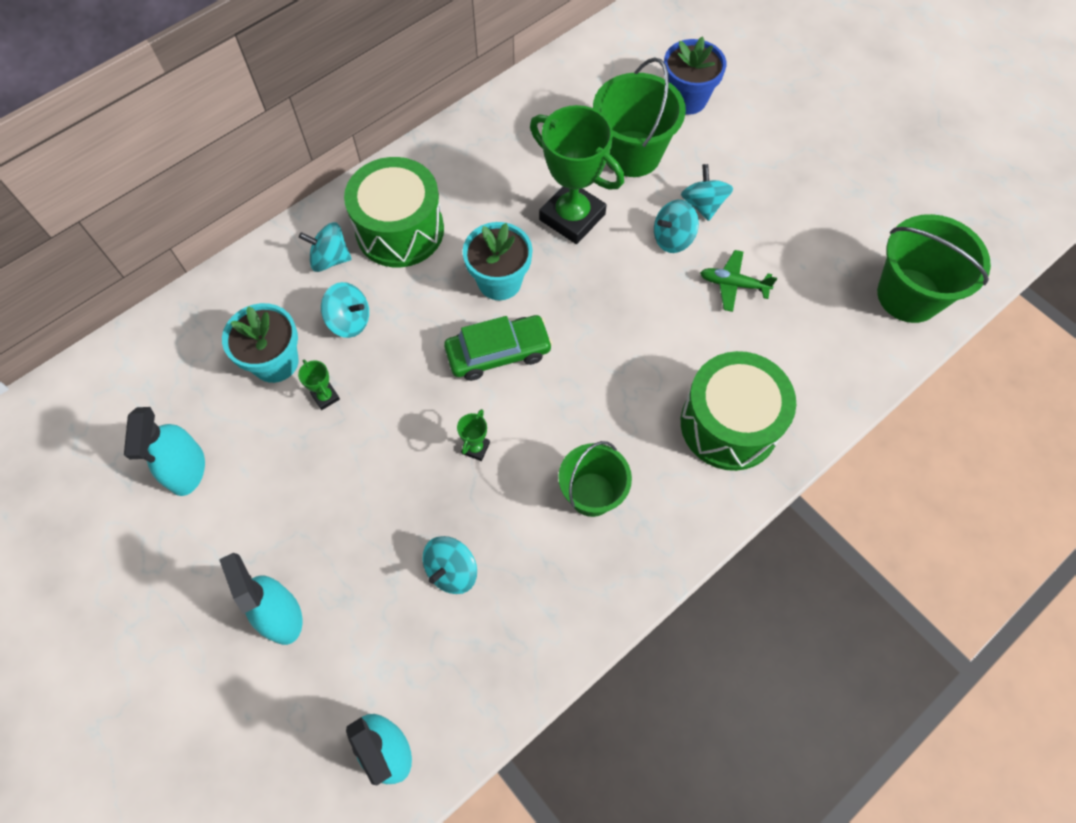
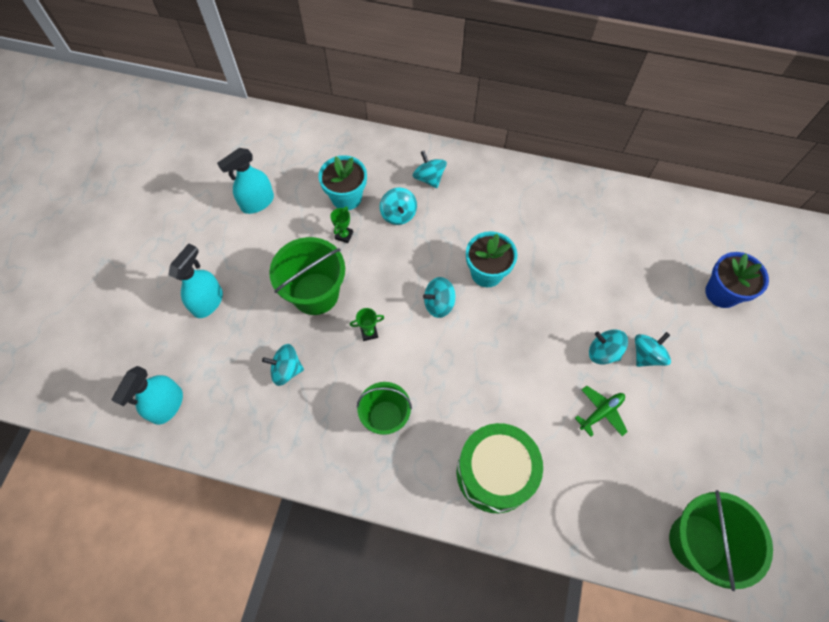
camera: 55 degrees right, 0 degrees up
green drum [344,157,444,267] -> none
green car [444,315,553,381] -> turquoise spinning top [423,277,455,318]
green trophy [530,105,624,244] -> none
green bucket [593,57,686,177] -> green bucket moved to [269,237,345,315]
green plane [700,250,777,312] -> green plane turned 75 degrees clockwise [575,386,628,437]

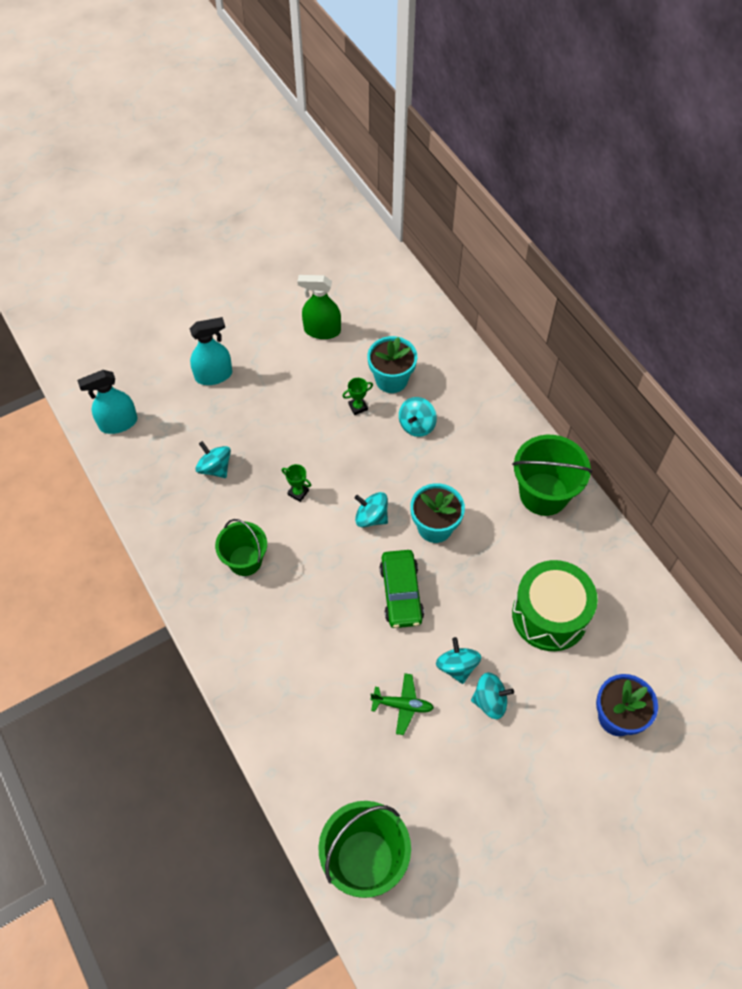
camera: 45 degrees right, 5 degrees down
turquoise spray bottle [217,148,274,214] -> green spray bottle [297,275,341,339]
green bucket [269,237,345,315] -> green bucket moved to [512,435,592,516]
turquoise spinning top [413,151,447,188] -> none
green drum [457,423,543,513] -> green drum moved to [512,560,598,651]
none -> green car [379,550,424,628]

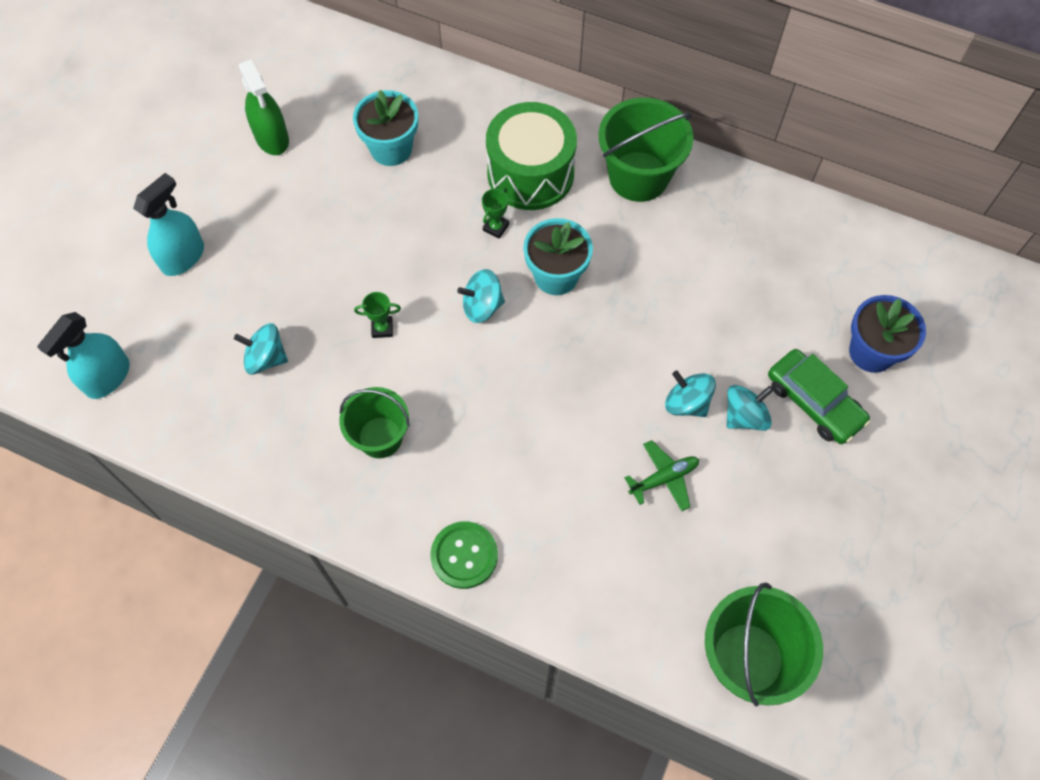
camera: 35 degrees left, 5 degrees up
green spray bottle [297,275,341,339] -> green spray bottle turned 90 degrees counterclockwise [238,59,289,155]
green trophy [342,378,373,415] -> green trophy moved to [482,188,509,239]
green car [379,550,424,628] -> green car moved to [768,349,870,444]
turquoise spinning top [399,397,437,437] -> none
green drum [512,560,598,651] -> green drum moved to [486,102,577,210]
none -> green button [430,521,498,589]

